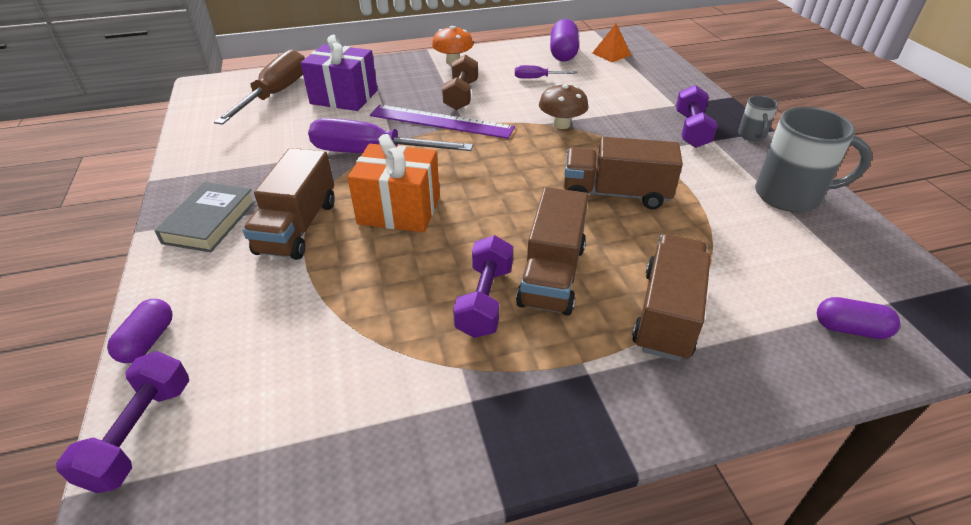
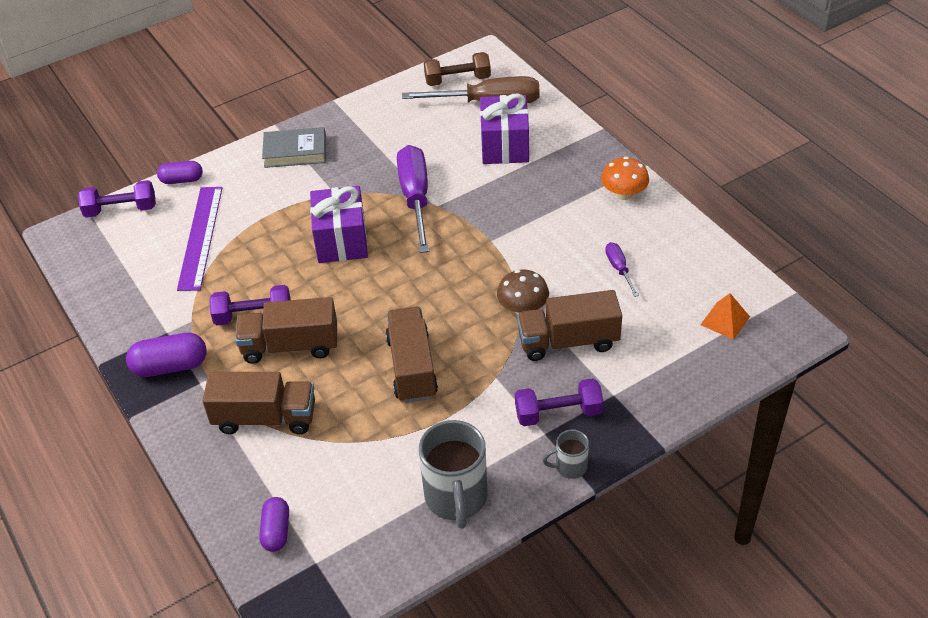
camera: 75 degrees right, 5 degrees up
brown truck [243,148,335,260] -> brown truck moved to [517,290,622,361]
orange gift [348,134,440,232] -> purple gift [310,186,368,263]
purple ruler [370,105,515,139] -> purple ruler moved to [177,187,223,291]
brown dumbbell [442,54,478,110] -> brown dumbbell moved to [424,52,491,86]
purple capsule [550,19,579,62] -> purple capsule moved to [126,333,207,377]

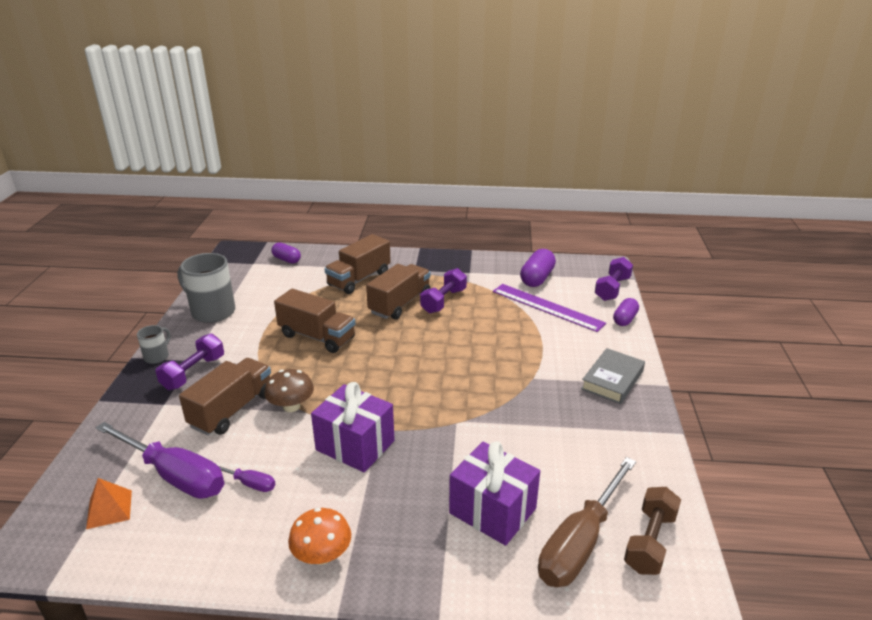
camera: 125 degrees right, 15 degrees down
purple capsule [126,333,207,377] -> purple capsule moved to [520,249,556,287]
purple gift [310,186,368,263] -> purple gift moved to [311,382,394,472]
purple screwdriver [397,145,429,253] -> purple screwdriver moved to [96,422,224,499]

